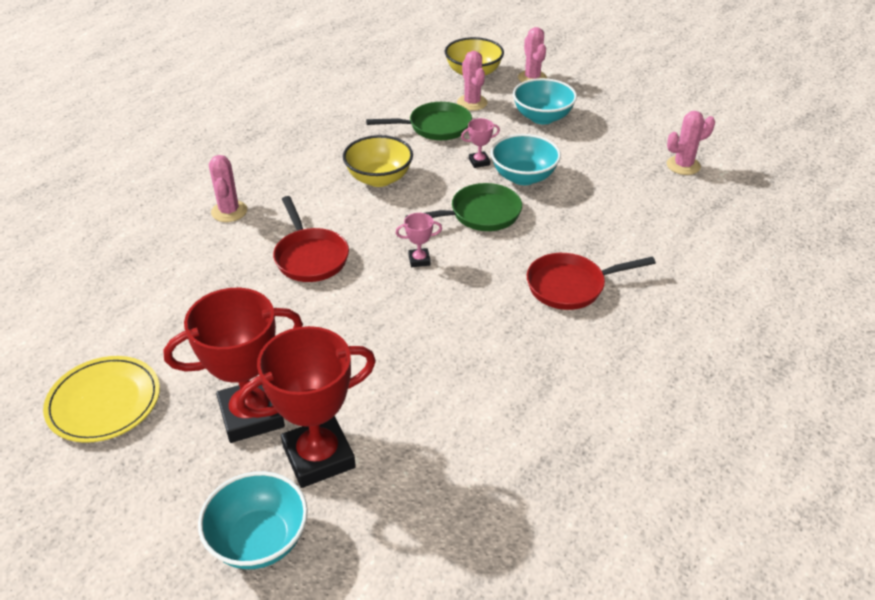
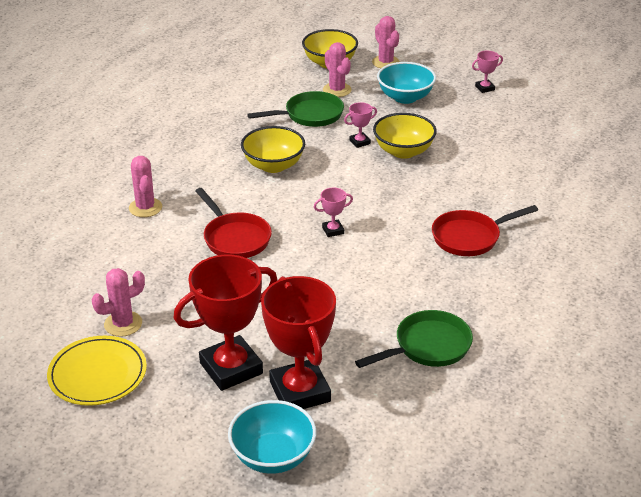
camera: 10 degrees left, 5 degrees down
red trophy [236,326,376,488] -> red trophy turned 75 degrees counterclockwise [261,276,336,409]
green pan [405,183,522,231] -> green pan moved to [355,310,473,368]
turquoise bowl [491,134,561,185] -> yellow bowl [373,113,437,159]
pink cactus [667,111,715,175] -> pink cactus moved to [92,268,145,337]
none -> pink trophy [472,51,503,93]

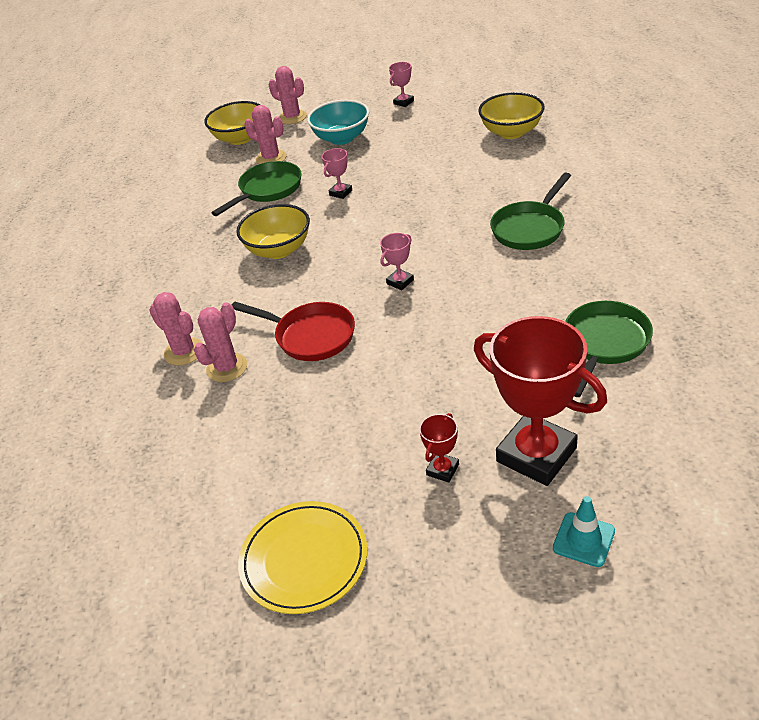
camera: 25 degrees left, 5 degrees up
pink cactus [92,268,145,337] -> pink cactus moved to [194,302,247,382]
red trophy [174,255,278,391] -> red trophy [419,413,459,483], size x0.43
turquoise bowl [228,400,316,474] -> turquoise traffic cone [553,496,615,567]
yellow bowl [373,113,437,159] -> yellow bowl moved to [478,92,544,139]
red pan [432,205,538,256] -> green pan [490,173,571,250]

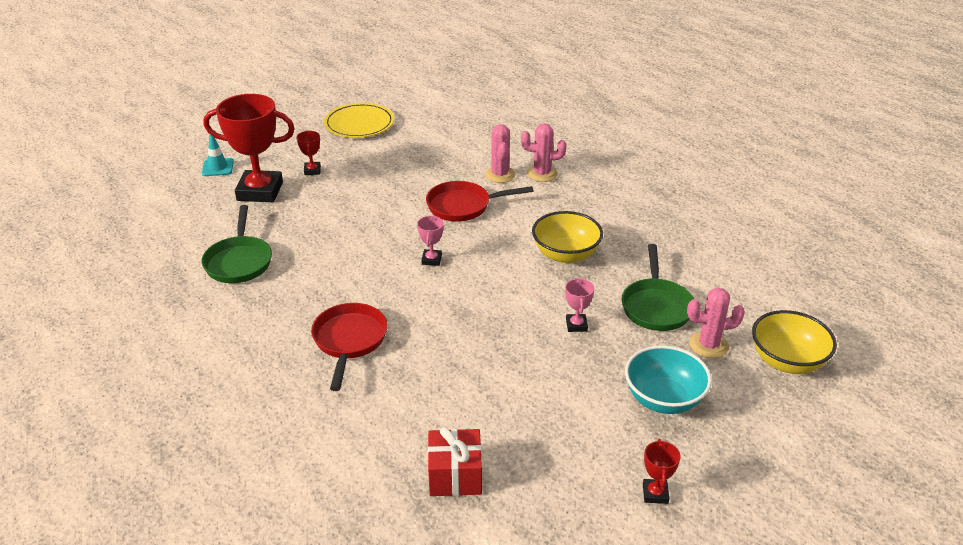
camera: 140 degrees right, 5 degrees down
pink cactus [269,66,307,124] -> none
pink trophy [389,62,414,107] -> red trophy [643,439,680,504]
yellow bowl [478,92,544,139] -> red gift [428,427,482,496]
green pan [490,173,571,250] -> red pan [311,303,388,391]

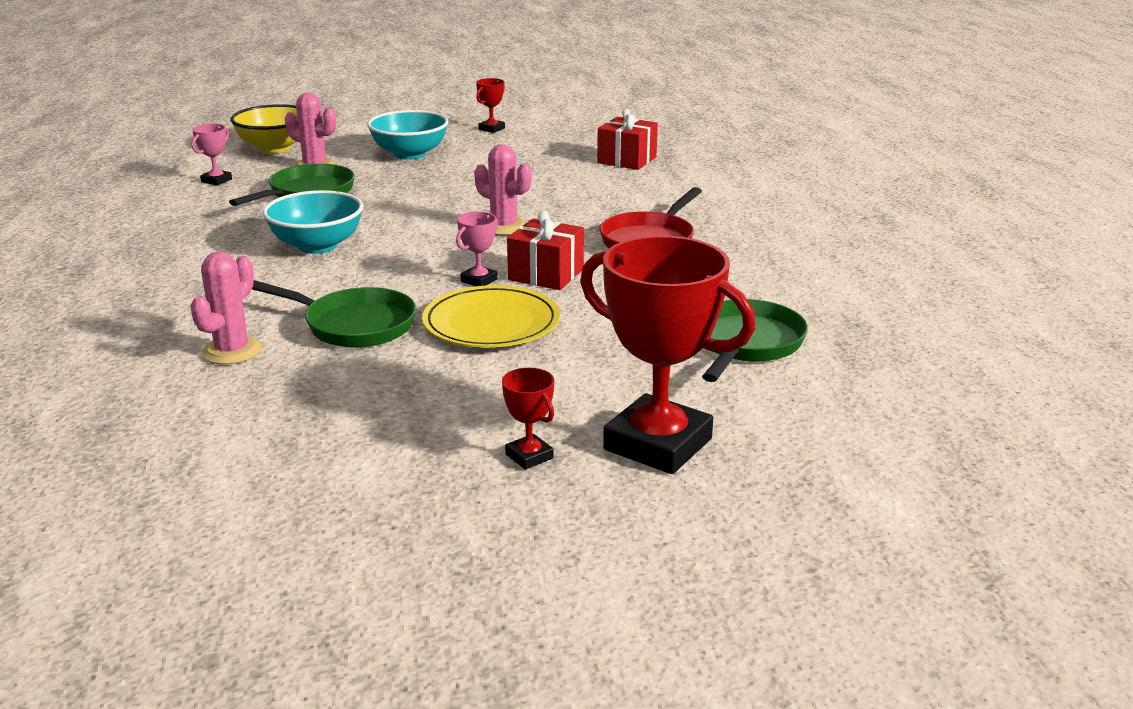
camera: 150 degrees left, 10 degrees down
turquoise traffic cone [202,135,234,176] -> none
red trophy [296,131,321,175] -> red trophy turned 60 degrees counterclockwise [502,368,554,470]
yellow plate [324,103,394,138] -> yellow plate moved to [422,285,560,348]
red pan [426,181,533,222] -> green pan [252,280,416,348]
pink cactus [521,123,567,182] -> pink cactus moved to [474,144,532,235]
yellow bowl [532,211,603,263] -> turquoise bowl [263,190,363,254]
pink trophy [565,278,594,332] -> pink trophy moved to [192,124,232,186]
none -> red gift [507,211,584,290]

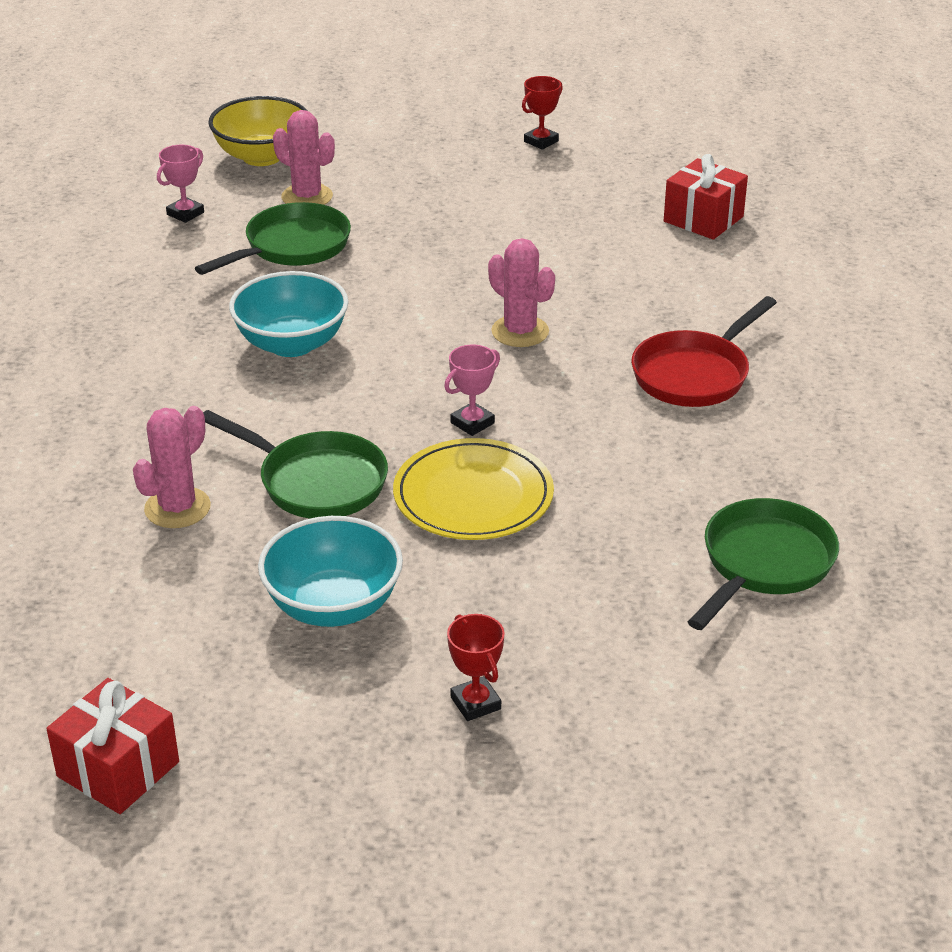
camera: 10 degrees right, 10 degrees up
turquoise bowl [367,110,449,160] -> turquoise bowl moved to [258,516,403,627]
red gift [507,211,584,290] -> red gift moved to [46,678,179,814]
red trophy [580,236,756,474] -> none

